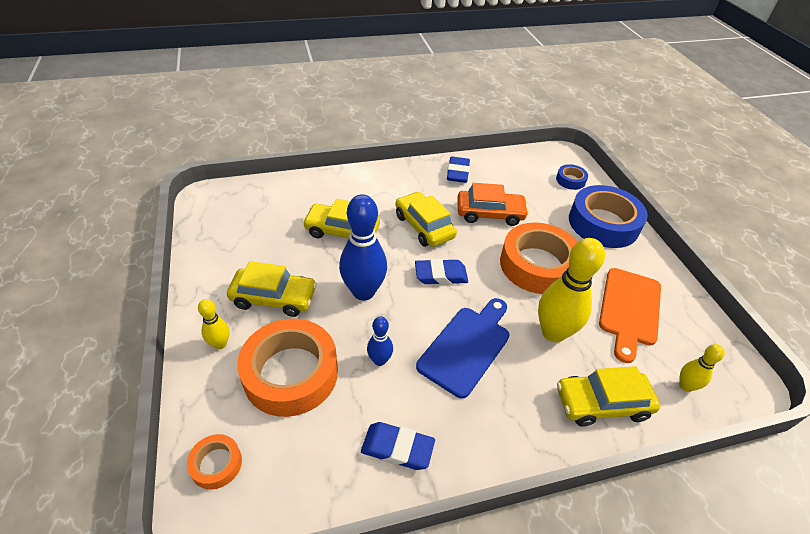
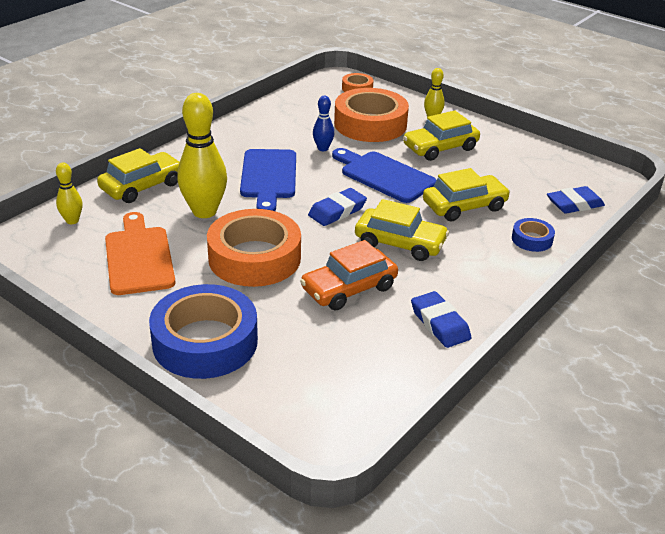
camera: 145 degrees right, 10 degrees down
blue bowling pin [339,194,387,300] -> blue cutting board [332,148,436,203]
blue eraser [361,422,435,470] -> blue eraser moved to [547,186,605,214]
blue tape [556,164,588,190] -> blue tape moved to [512,218,555,252]

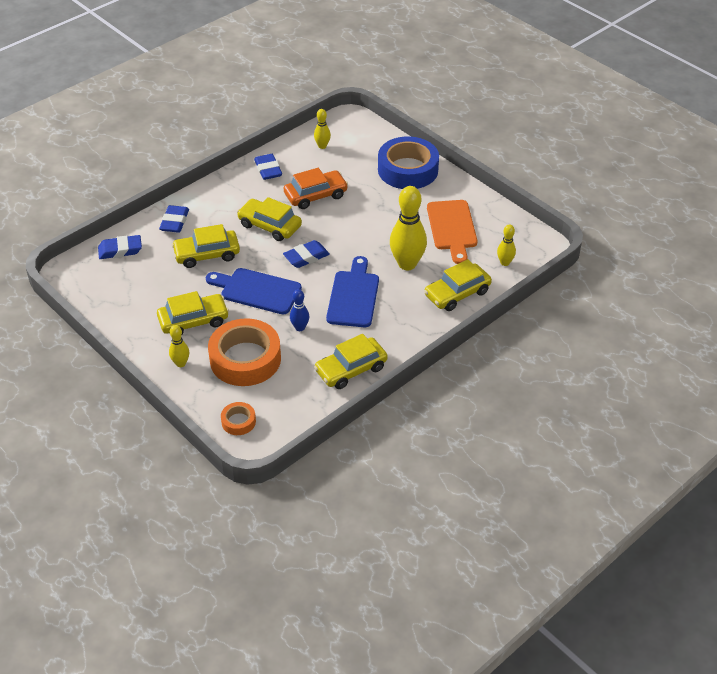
camera: 170 degrees left, 10 degrees up
orange tape [207,209,301,287] -> none
blue cutting board [332,148,436,203] -> blue cutting board turned 150 degrees clockwise [206,268,302,314]
blue tape [512,218,555,252] -> blue eraser [159,205,189,233]
none -> yellow bowling pin [314,109,331,149]
none -> yellow car [314,334,388,389]

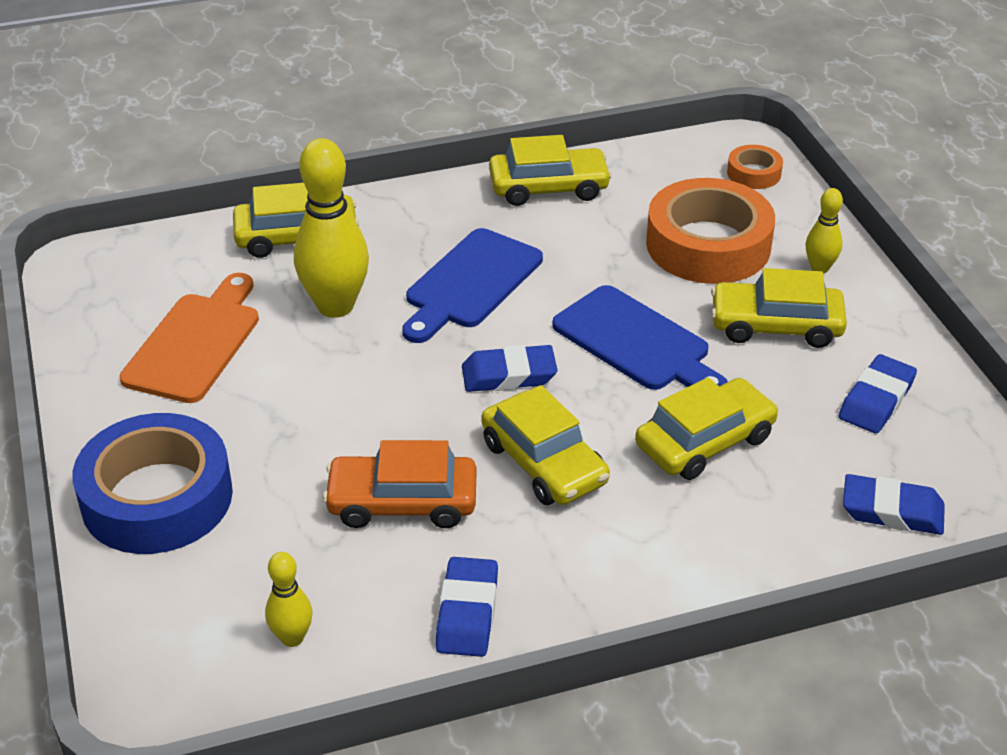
camera: 155 degrees left, 5 degrees down
blue eraser [159,205,189,233] -> blue eraser moved to [839,354,917,434]
yellow car [172,224,240,268] -> yellow car turned 45 degrees counterclockwise [635,377,778,480]
blue bowling pin [290,289,309,331] -> none
yellow bowling pin [497,224,516,266] -> none

